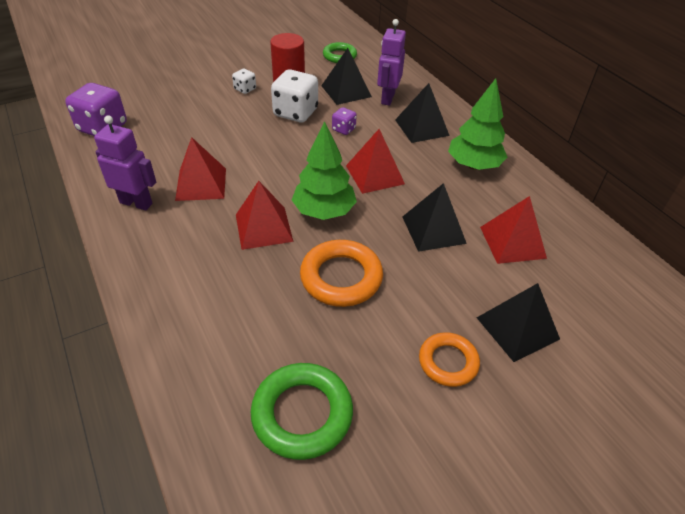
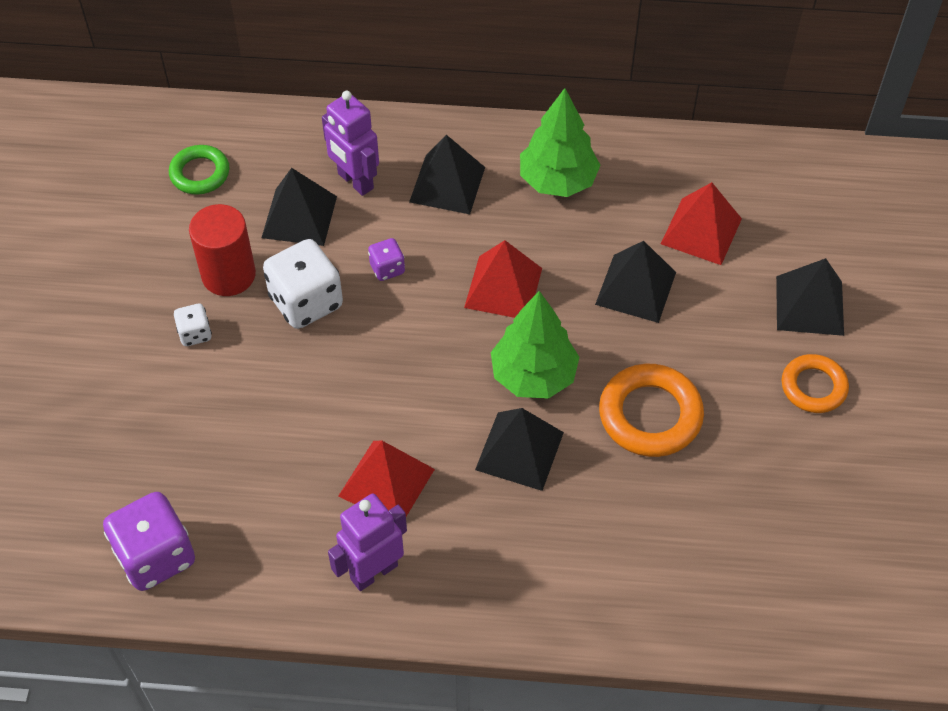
camera: 55 degrees left, 10 degrees up
red pyramid [236,181,294,250] -> black pyramid [475,408,564,491]
green ring [251,363,353,460] -> none

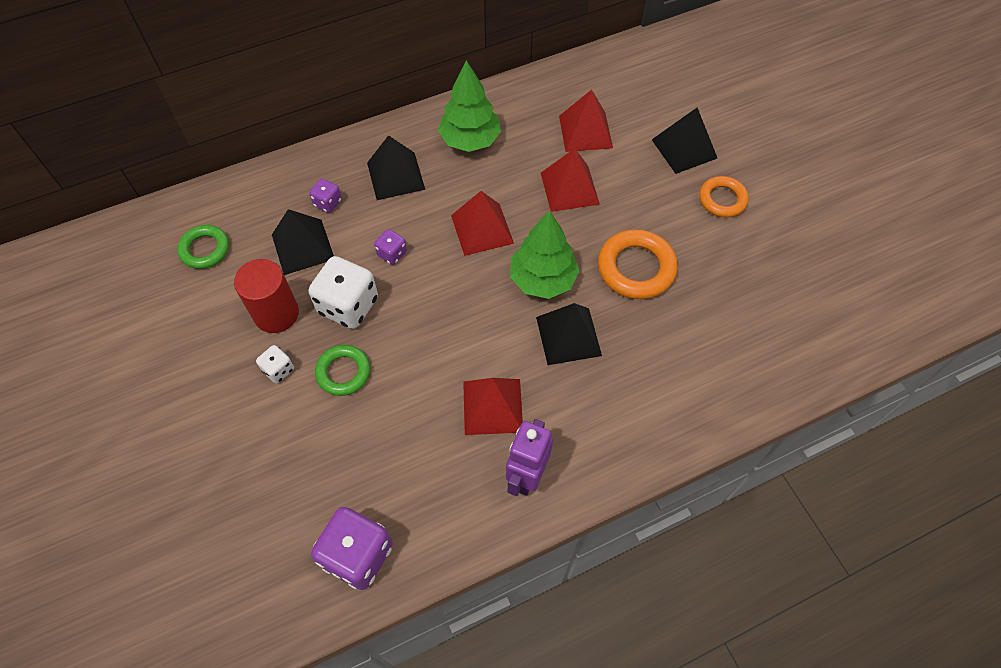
camera: 30 degrees left, 5 degrees up
purple robot [322,91,379,196] -> purple dice [309,179,342,213]
black pyramid [595,241,676,323] -> red pyramid [541,148,600,212]
none -> green ring [315,345,370,396]

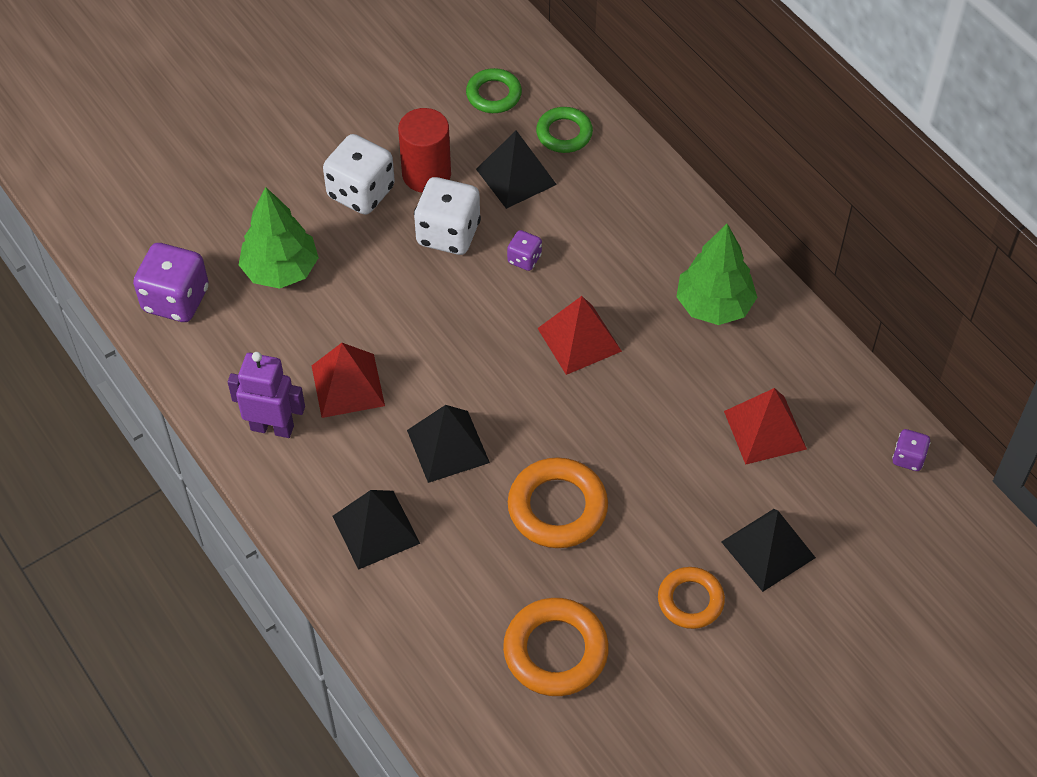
camera: 80 degrees right, 5 degrees down
white dice [256,345,294,383] -> white dice [323,134,395,215], size x1.99
purple dice [309,179,342,213] -> purple dice moved to [892,429,931,471]
green ring [315,345,370,396] -> green ring moved to [536,107,593,153]
black pyramid [367,135,425,200] -> black pyramid moved to [333,490,420,570]
green tree [510,210,580,299] -> green tree moved to [239,187,319,289]
red pyramid [541,148,600,212] -> none
none -> orange ring [503,598,609,696]

